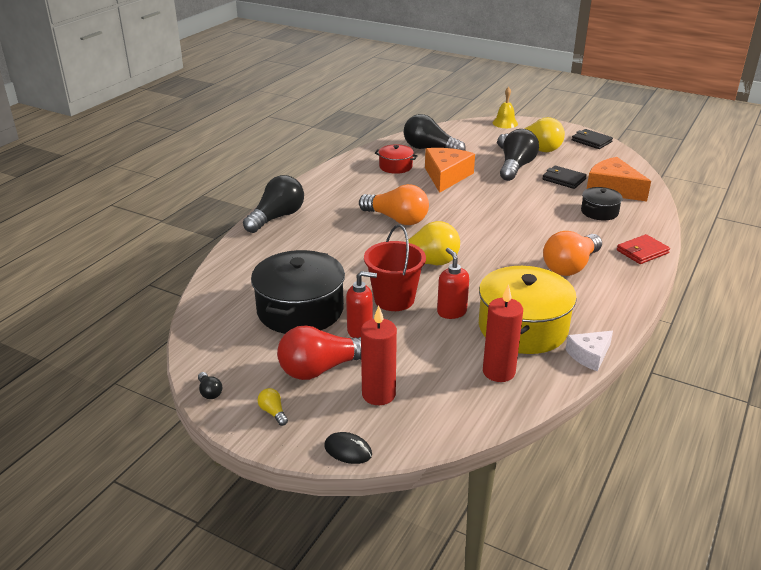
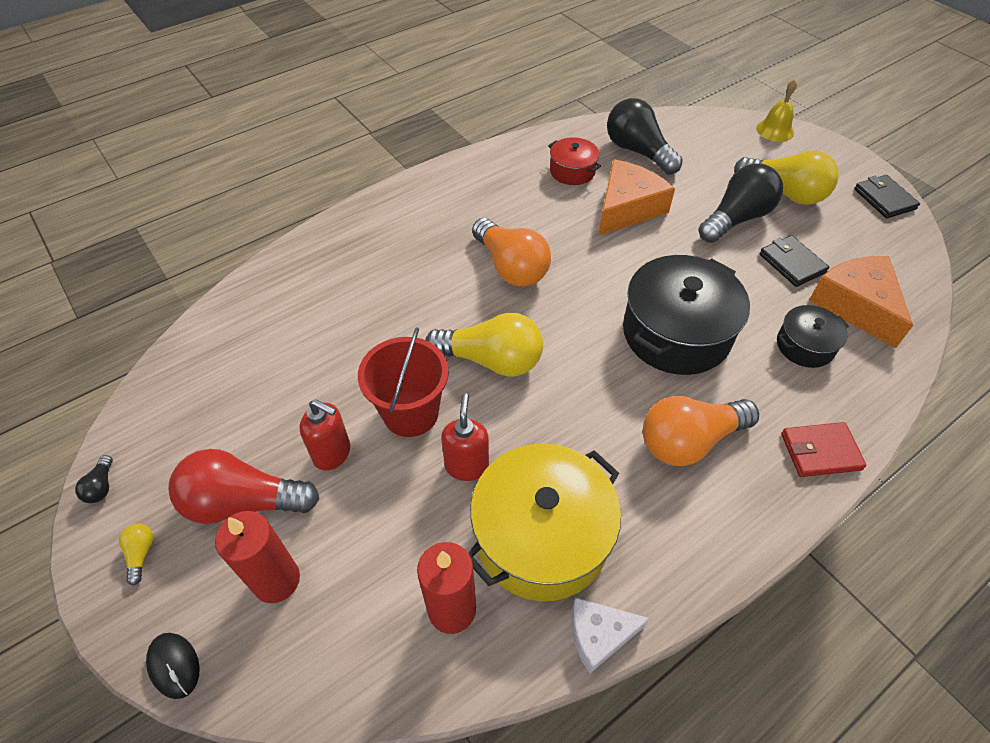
camera: 25 degrees right, 20 degrees up
black light bulb [243,175,304,233] -> none
black pot [251,250,345,334] -> black pot moved to [623,255,750,375]

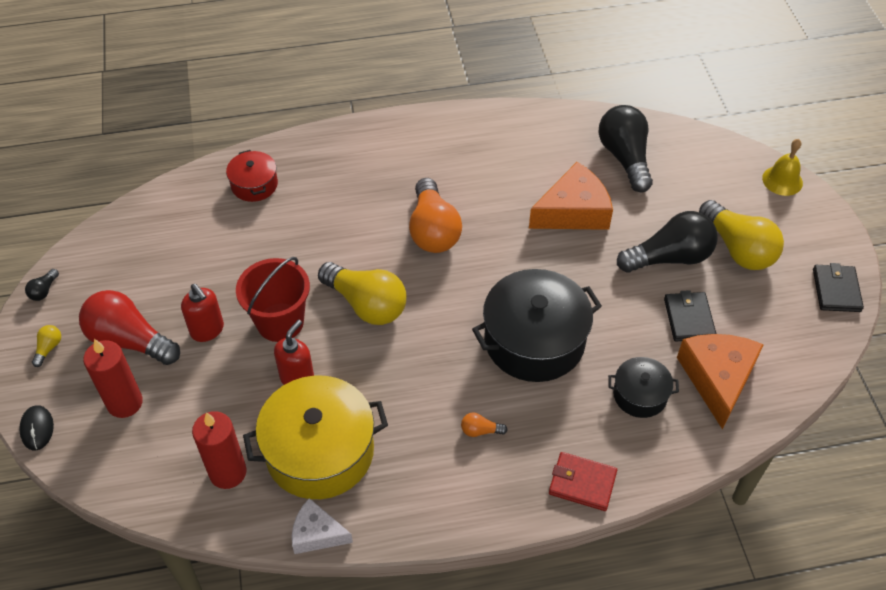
camera: 25 degrees right, 0 degrees up
red pot [548,137,601,185] -> red pot moved to [226,150,278,202]
orange light bulb [643,396,759,466] -> orange light bulb [461,413,507,437], size x0.41

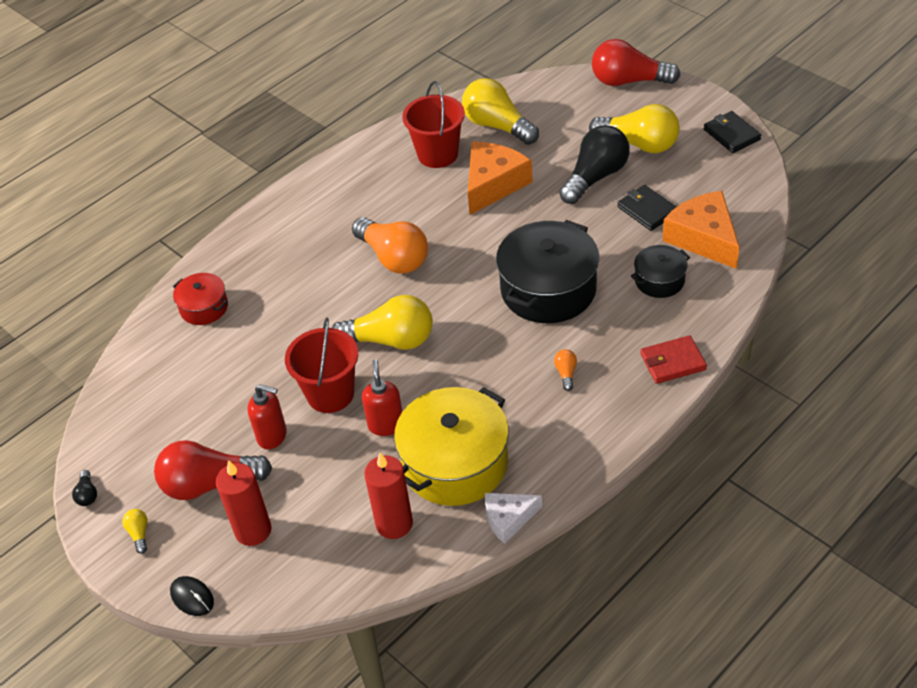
camera: 30 degrees left, 5 degrees down
orange light bulb [461,413,507,437] -> orange light bulb turned 120 degrees clockwise [554,349,577,391]
black light bulb [599,105,653,193] -> yellow light bulb [462,78,539,145]
yellow bell [762,139,803,196] -> red light bulb [592,39,680,86]
none -> red bucket [402,81,465,168]

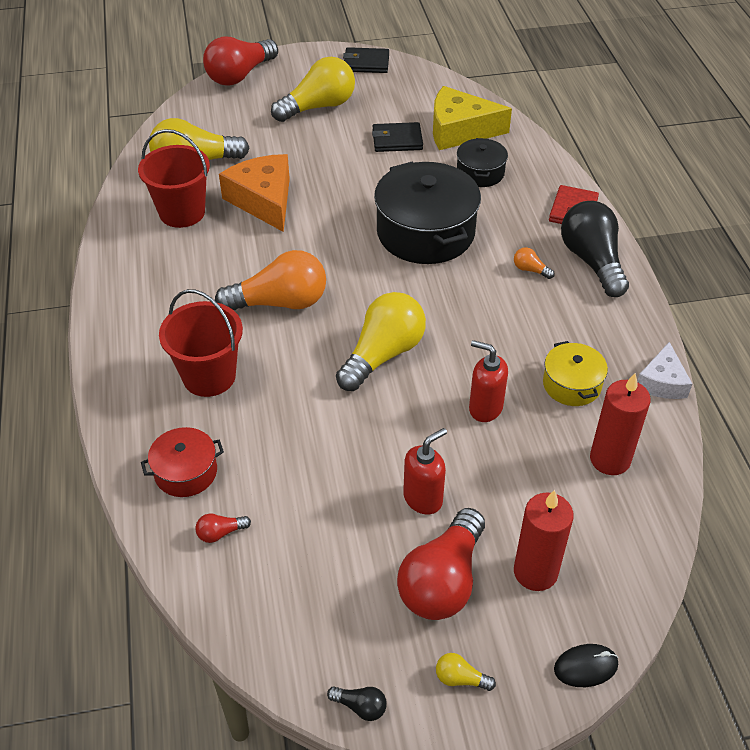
camera: 60 degrees left, 0 degrees up
red bucket [285,317,358,413] -> red bucket moved to [159,289,243,397]
yellow pot [394,387,509,506] -> yellow pot [543,341,608,406], size x0.52
black light bulb [559,125,630,204] -> black light bulb moved to [561,201,629,297]
orange cheese [663,191,739,269] -> yellow cheese [433,86,512,150]
none -> red light bulb [195,513,251,543]

